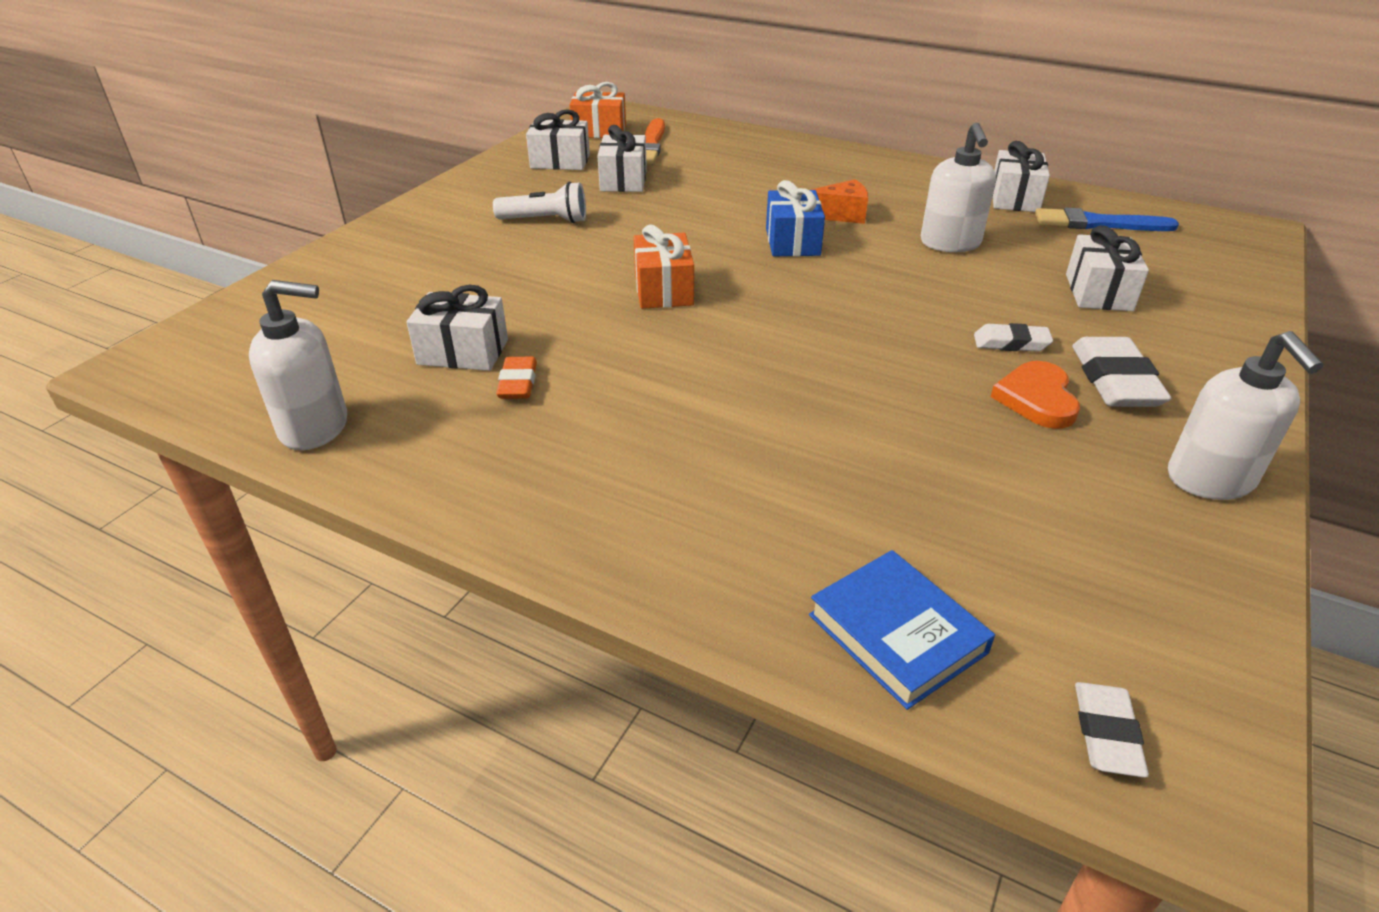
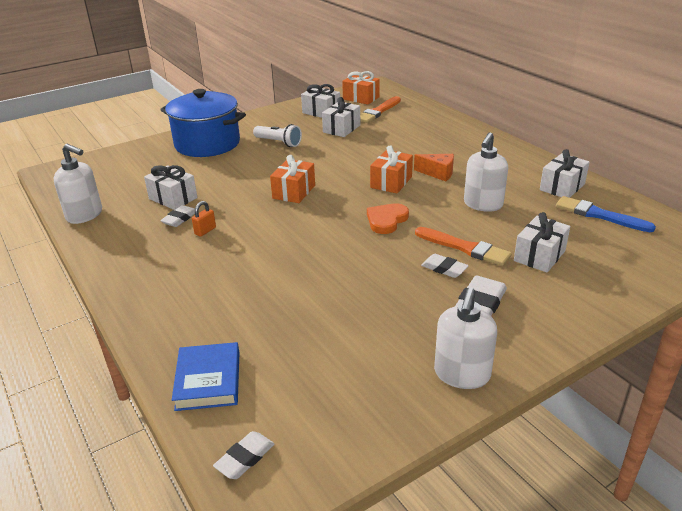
camera: 30 degrees right, 5 degrees down
orange eraser [496,357,537,399] -> white eraser [160,205,195,227]
blue gift [766,180,825,256] -> orange gift [370,145,413,194]
orange heart [991,361,1080,429] -> orange heart moved to [367,203,409,234]
none -> blue pot [160,89,246,157]
none -> orange padlock [192,201,216,237]
none -> orange brush [415,227,512,266]

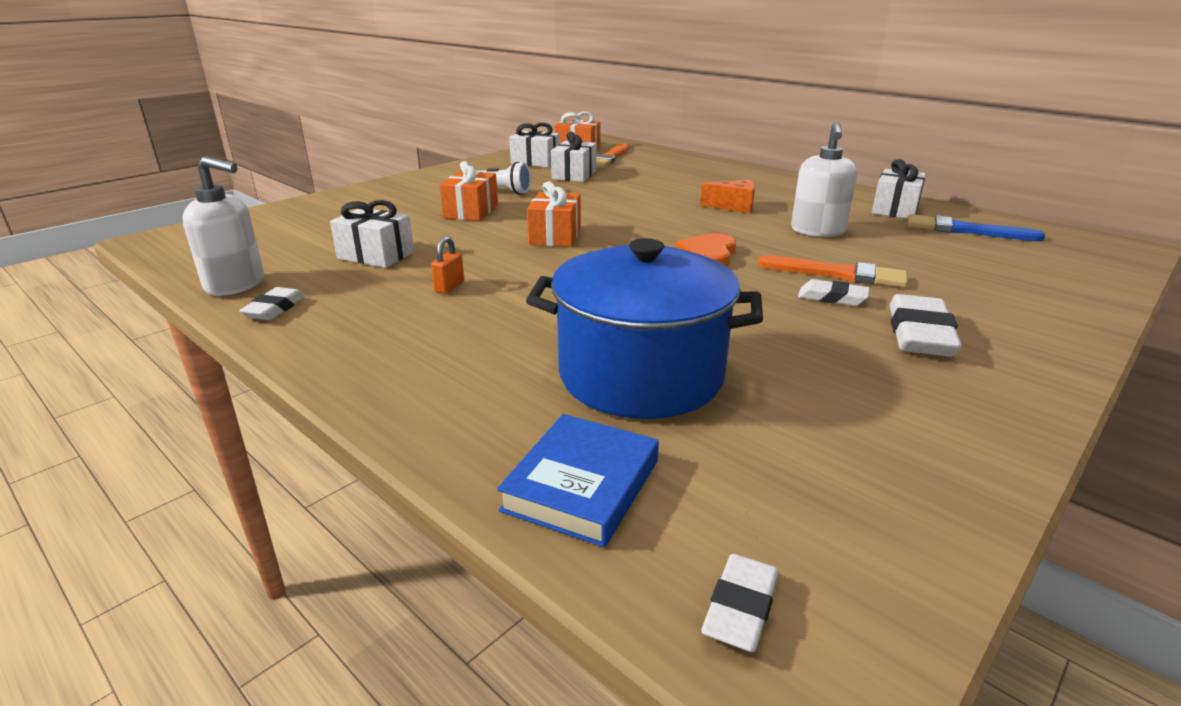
camera: 15 degrees left, 5 degrees down
blue pot [160,89,246,157] -> blue pot moved to [526,238,763,419]
white eraser [160,205,195,227] -> white eraser moved to [239,287,305,320]
blue book [172,342,239,411] -> blue book turned 45 degrees clockwise [497,414,659,547]
orange gift [370,145,413,194] -> orange gift moved to [439,161,498,221]
white soap dispenser [434,288,497,389] -> none
white gift [514,212,570,273] -> none

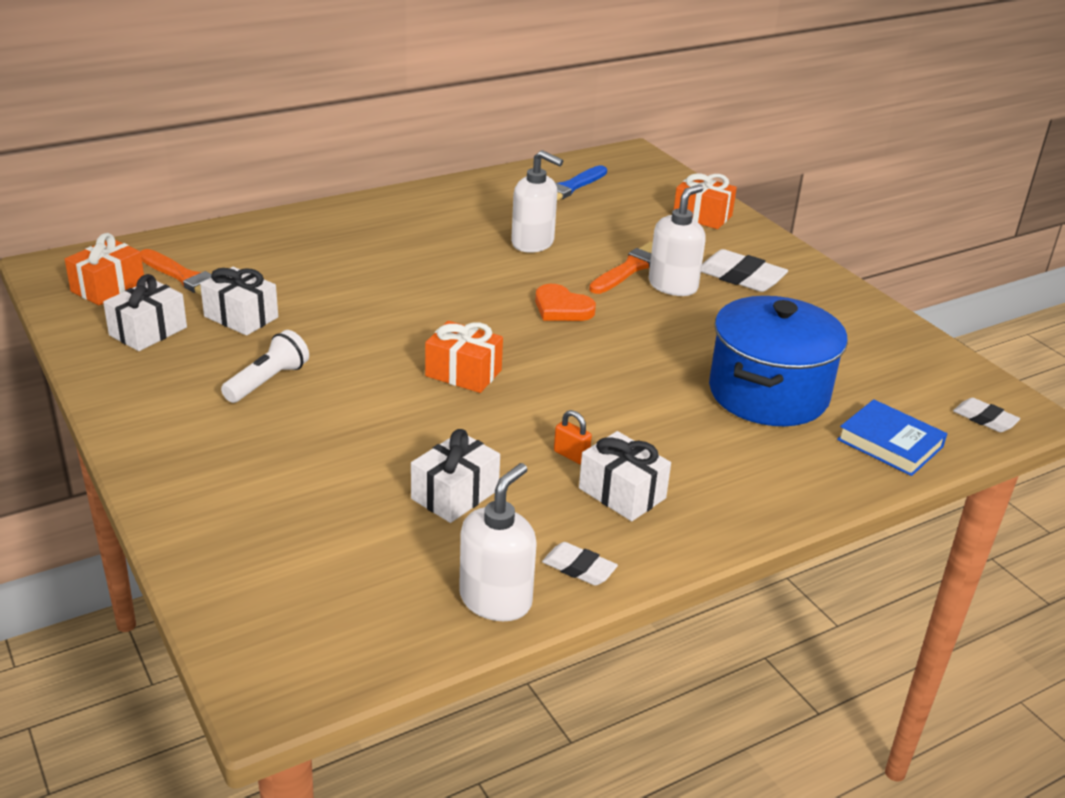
camera: 75 degrees left, 5 degrees up
orange gift [439,161,498,221] -> orange gift moved to [674,173,737,229]
orange cheese [700,179,755,213] -> none
white eraser [798,279,870,306] -> white soap dispenser [649,184,706,296]
white gift [872,159,926,218] -> white gift moved to [579,431,671,521]

